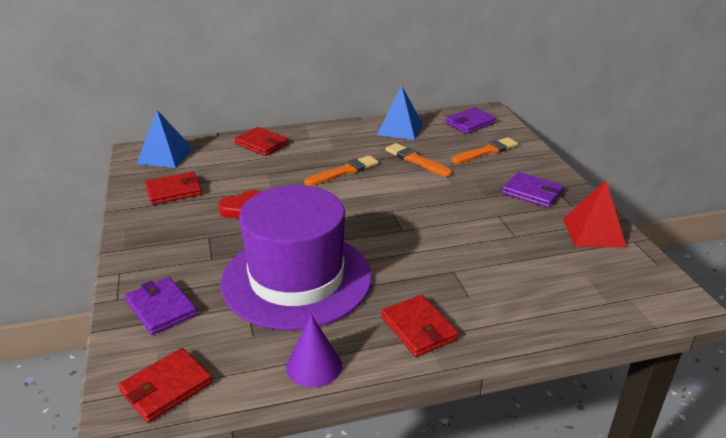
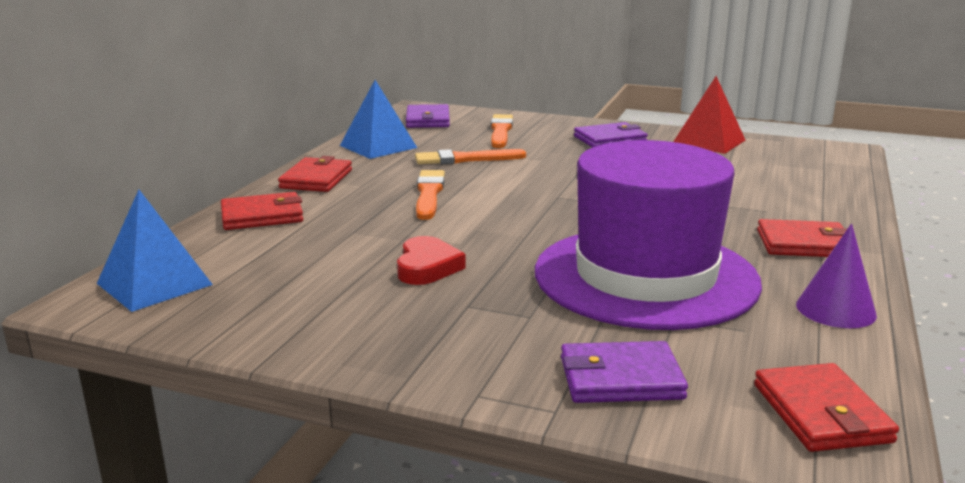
camera: 55 degrees left, 10 degrees down
red wallet [145,172,202,205] -> red wallet moved to [278,156,352,192]

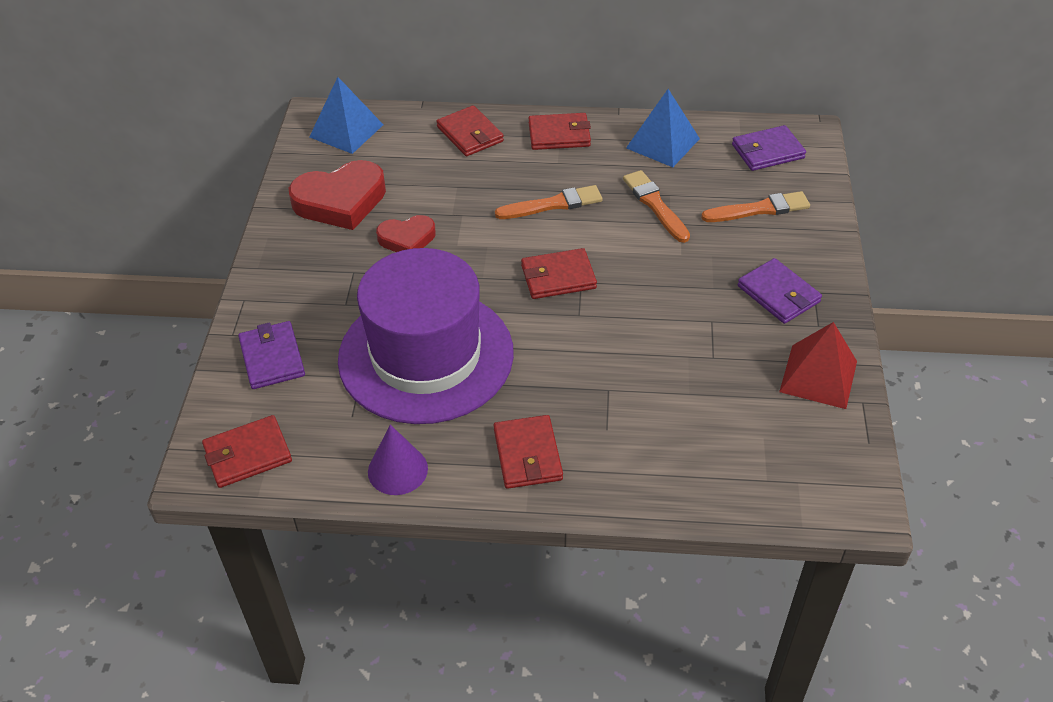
camera: 75 degrees right, 25 degrees up
none -> red heart [289,160,386,230]
none -> red wallet [521,248,597,299]

